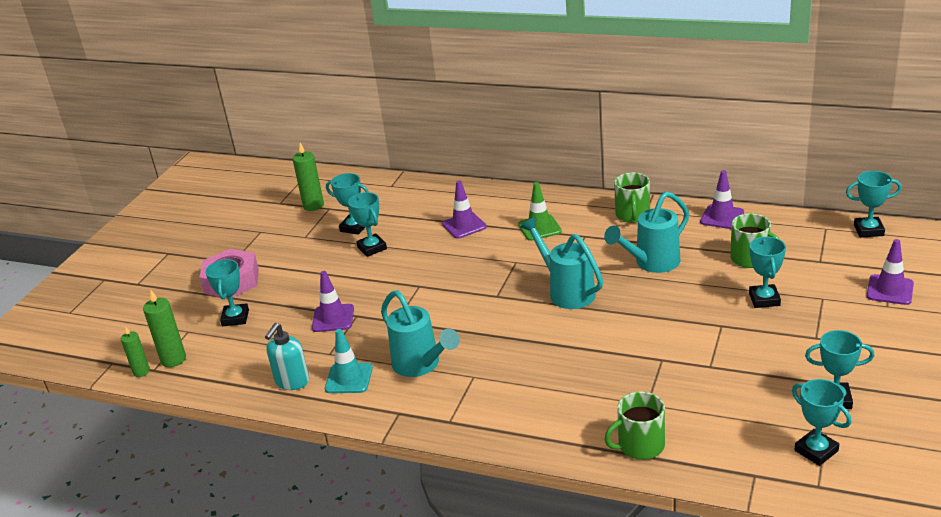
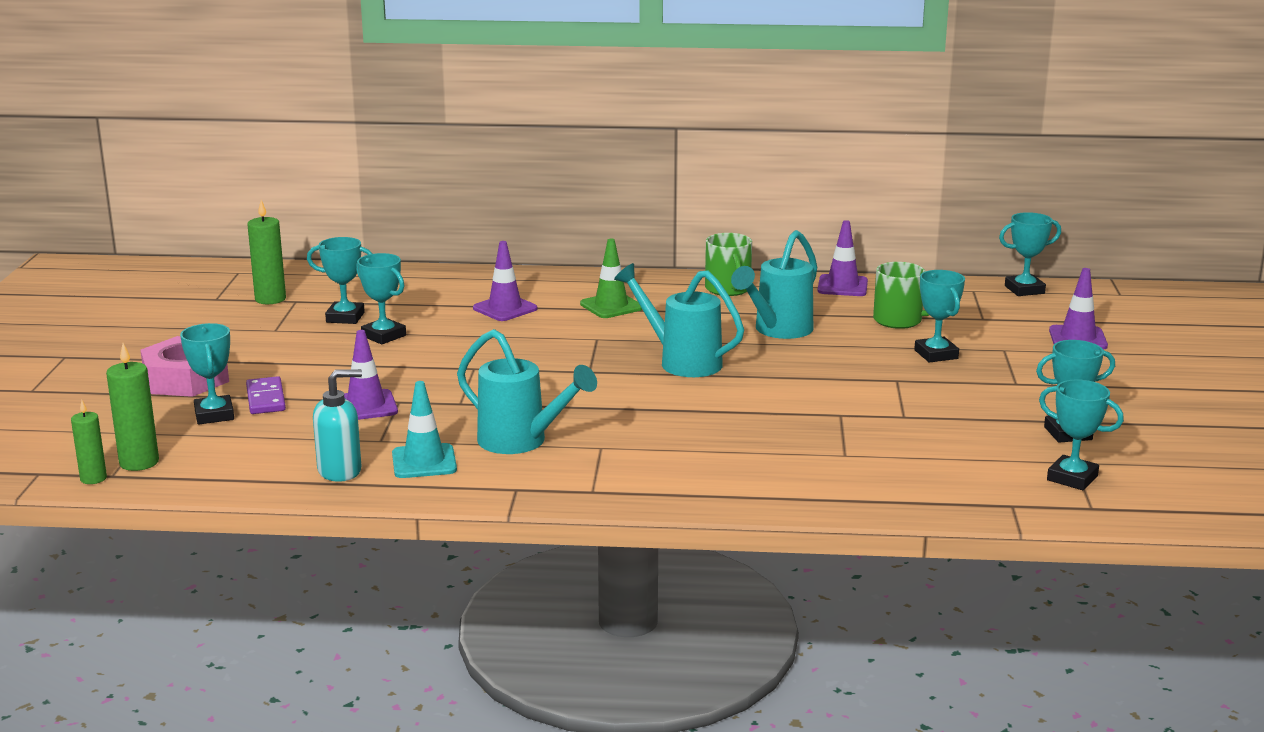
camera: 20 degrees left, 10 degrees down
turquoise soap dispenser [265,323,309,390] -> turquoise soap dispenser turned 120 degrees counterclockwise [313,369,362,482]
green mug [604,392,665,460] -> none
none -> purple domino [246,376,286,414]

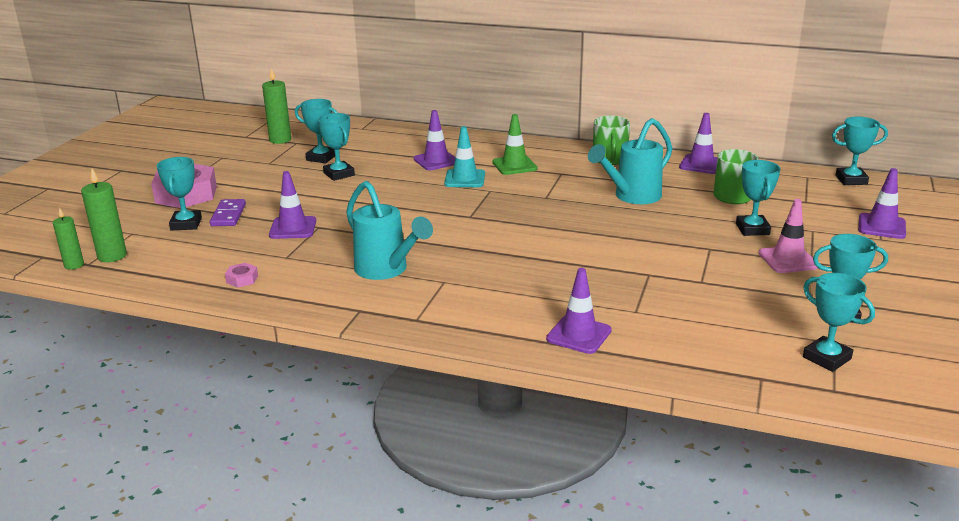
camera: 15 degrees right, 5 degrees up
turquoise soap dispenser [313,369,362,482] -> pink nut [225,263,258,288]
turquoise traffic cone [392,381,457,478] -> turquoise traffic cone moved to [444,126,485,187]
turquoise watering can [614,263,744,377] -> none
none -> purple traffic cone [546,268,612,354]
none -> pink traffic cone [758,199,818,273]

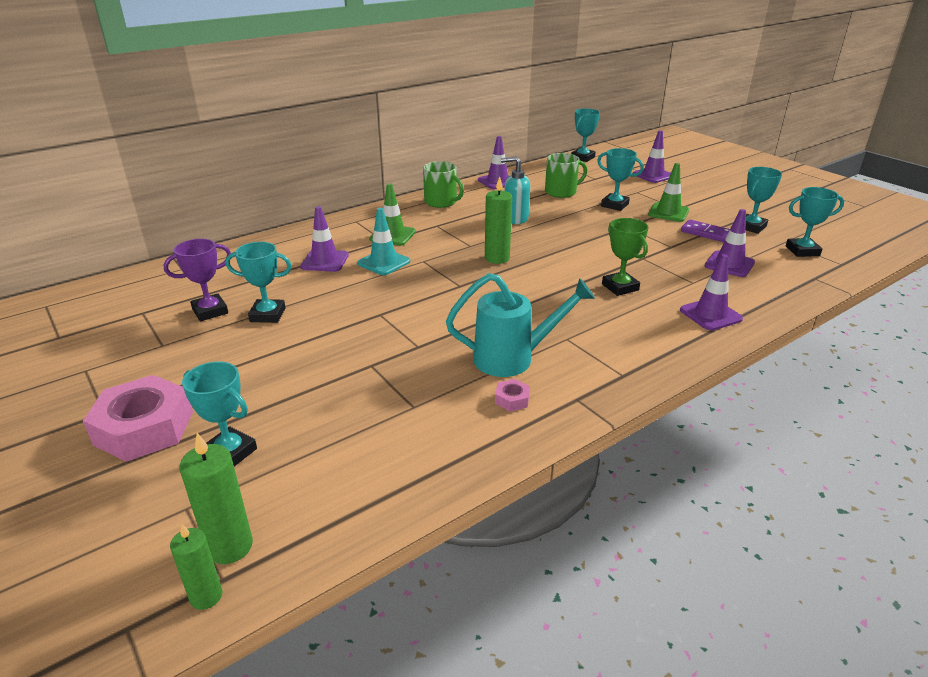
camera: 55 degrees left, 5 degrees up
purple domino [210,199,246,226] -> purple domino moved to [681,220,730,242]
pink nut [225,263,258,288] -> pink nut moved to [495,379,530,412]
green candle [262,68,291,144] -> green candle moved to [485,176,512,264]
purple traffic cone [269,171,316,239] -> purple traffic cone moved to [705,209,755,277]
turquoise trophy [295,99,338,163] -> purple trophy [164,239,231,321]
turquoise watering can [588,118,672,204] -> turquoise soap dispenser [501,156,530,224]
pink traffic cone [758,199,818,273] -> green traffic cone [648,163,689,222]
none -> green trophy [602,218,649,296]

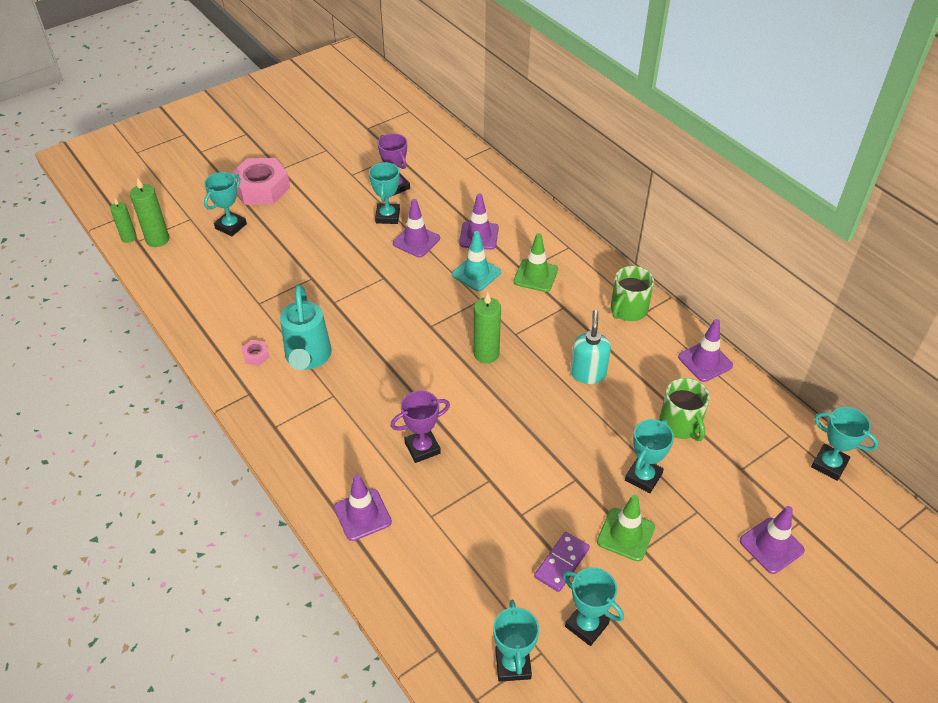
camera: 90 degrees right, 15 degrees up
green trophy [602,218,649,296] -> purple trophy [391,390,450,463]
purple traffic cone [705,209,755,277] -> purple traffic cone moved to [393,199,440,258]

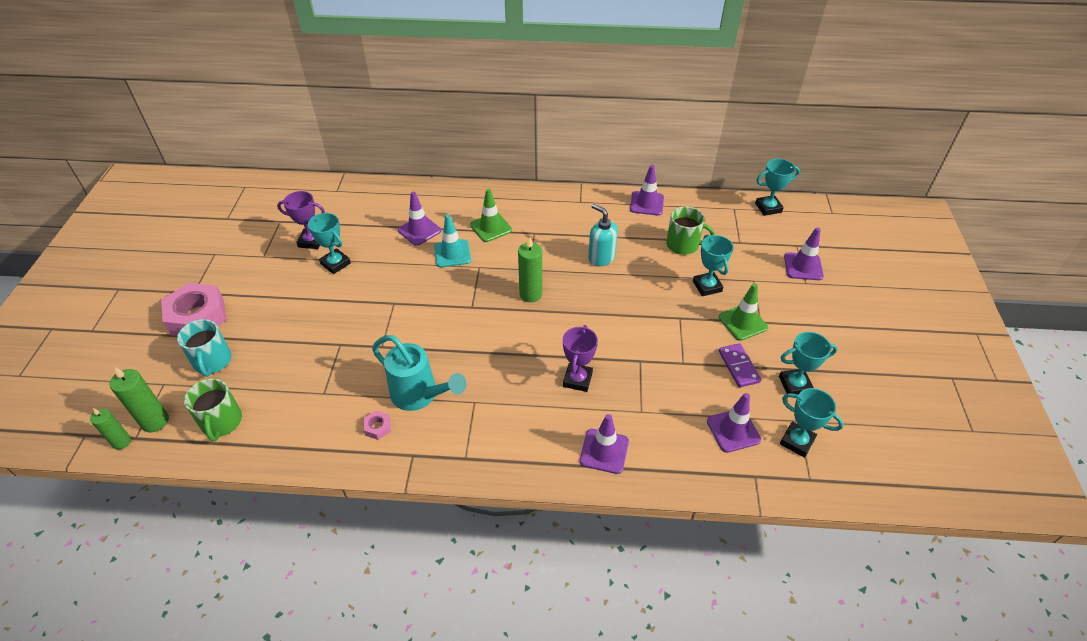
camera: 50 degrees left, 0 degrees up
turquoise trophy [204,172,247,236] -> turquoise mug [177,319,232,377]
purple traffic cone [393,199,440,258] -> purple traffic cone moved to [707,393,761,453]
green mug [611,266,654,321] -> green mug moved to [184,378,242,442]

